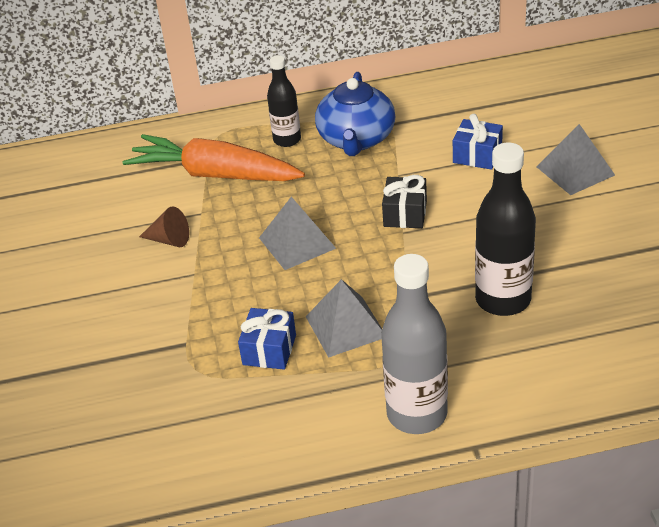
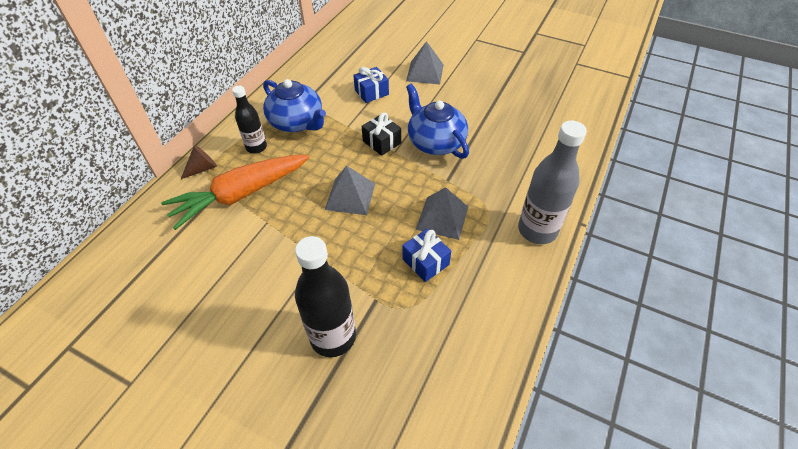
camera: 55 degrees left, 10 degrees up
brown cone [139,207,189,247] -> brown cone moved to [181,145,217,179]
black bottle [475,143,536,316] -> black bottle moved to [295,236,356,357]
none -> blue teapot [406,84,469,159]

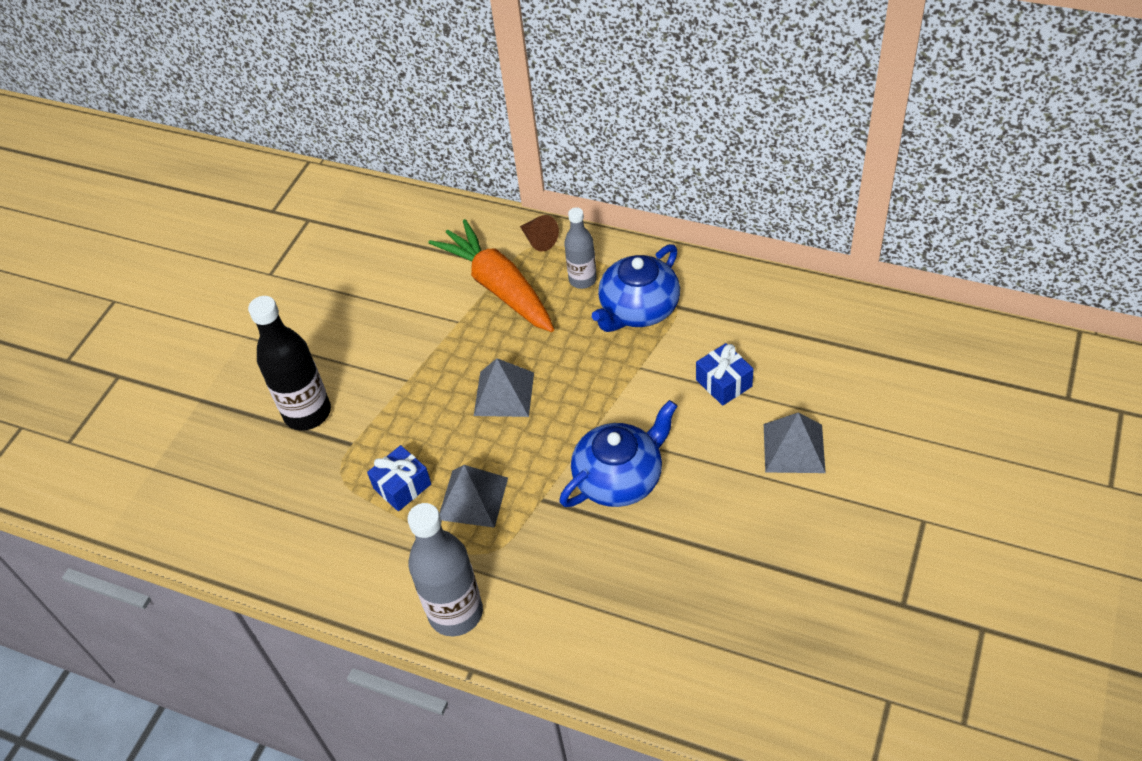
camera: 90 degrees right, 0 degrees up
black bottle [232,86,267,154] -> grey bottle [564,207,597,289]
black gift [362,112,401,156] -> none

